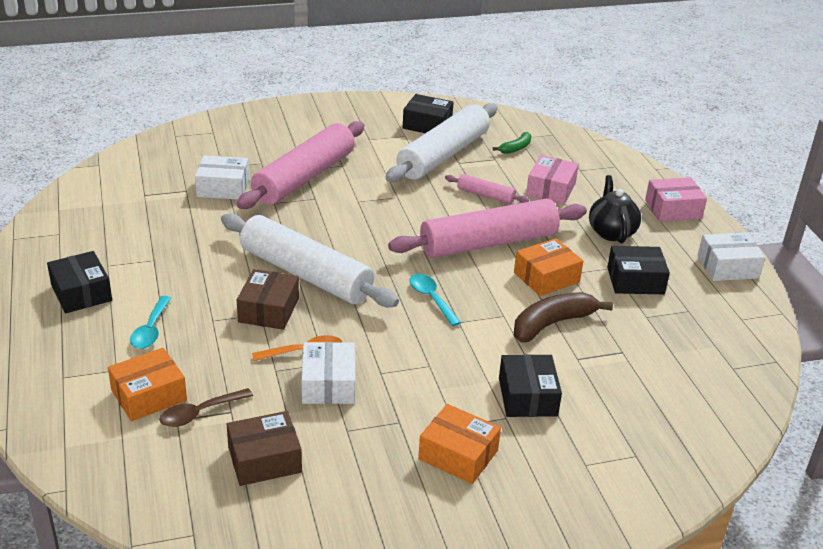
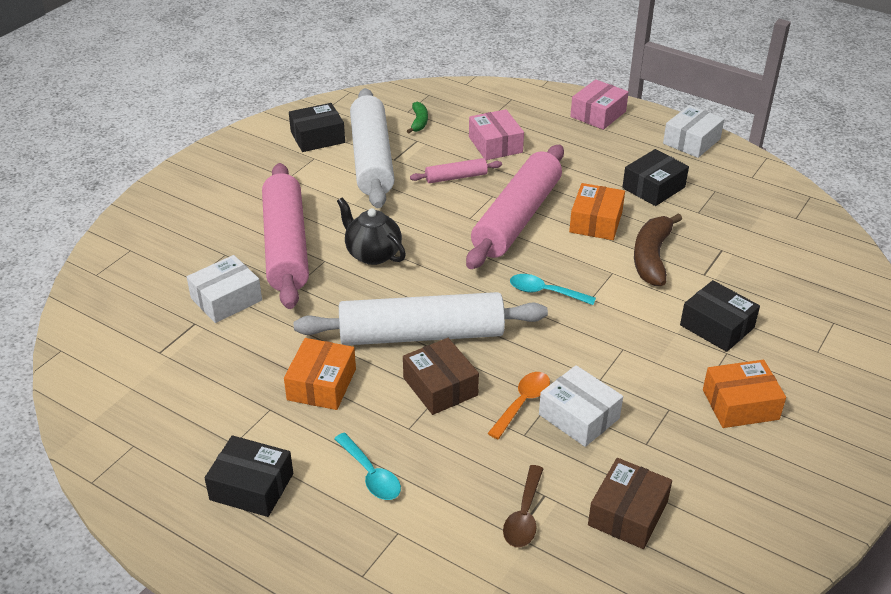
camera: 40 degrees left, 5 degrees up
orange box [108,348,187,421] -> orange box moved to [284,338,356,410]
black teapot [589,175,641,243] -> black teapot moved to [337,198,406,265]

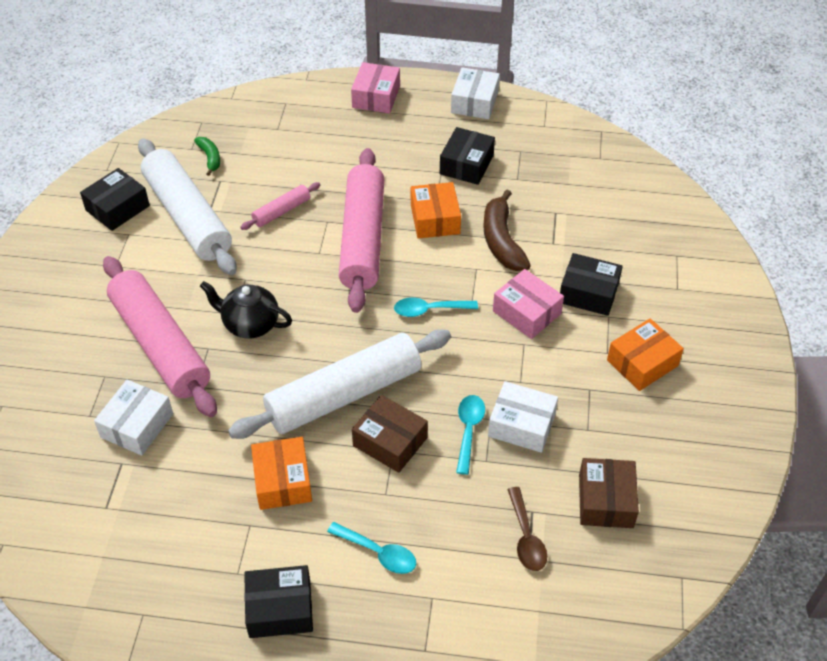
camera: 25 degrees left, 10 degrees up
pink box [469,109,524,160] -> pink box moved to [493,269,564,339]
orange spoon [487,372,550,439] -> turquoise spoon [456,395,485,475]

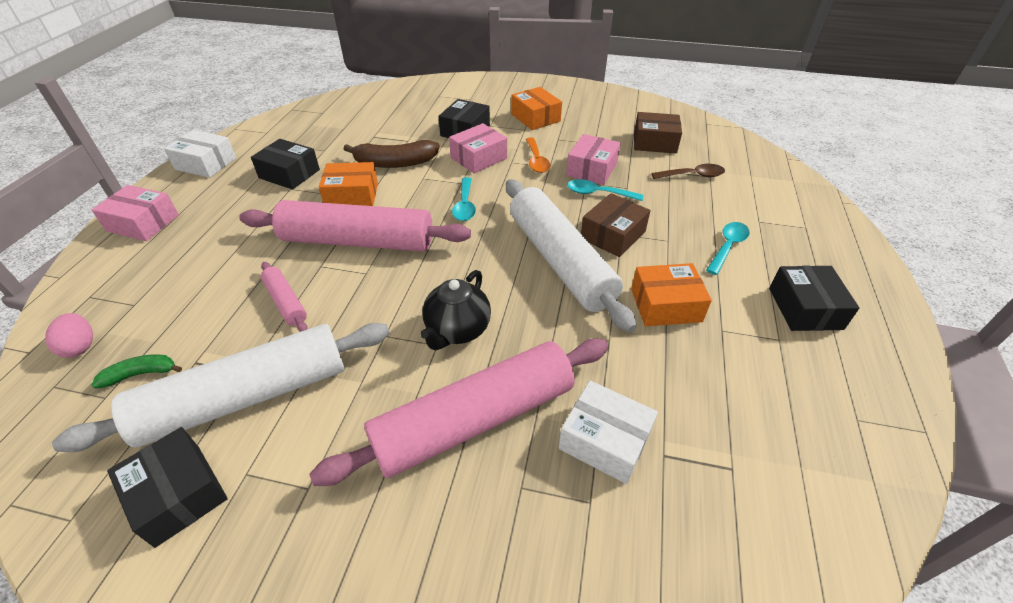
camera: 85 degrees left, 5 degrees down
white box [488,381,558,453] -> pink box [566,134,621,185]
none -> pink egg [45,313,93,358]
none -> orange spoon [526,137,551,173]

